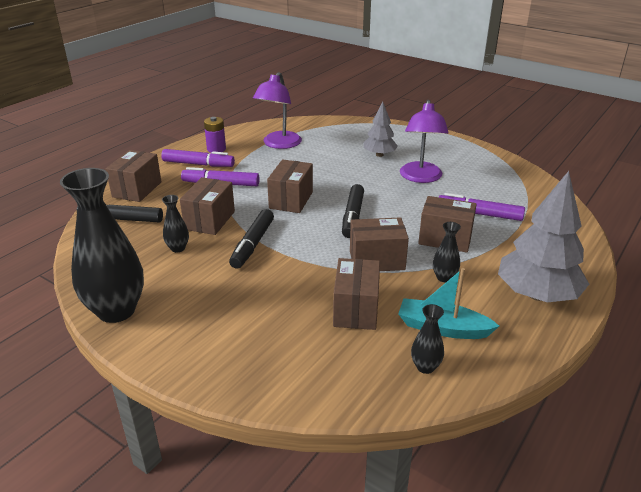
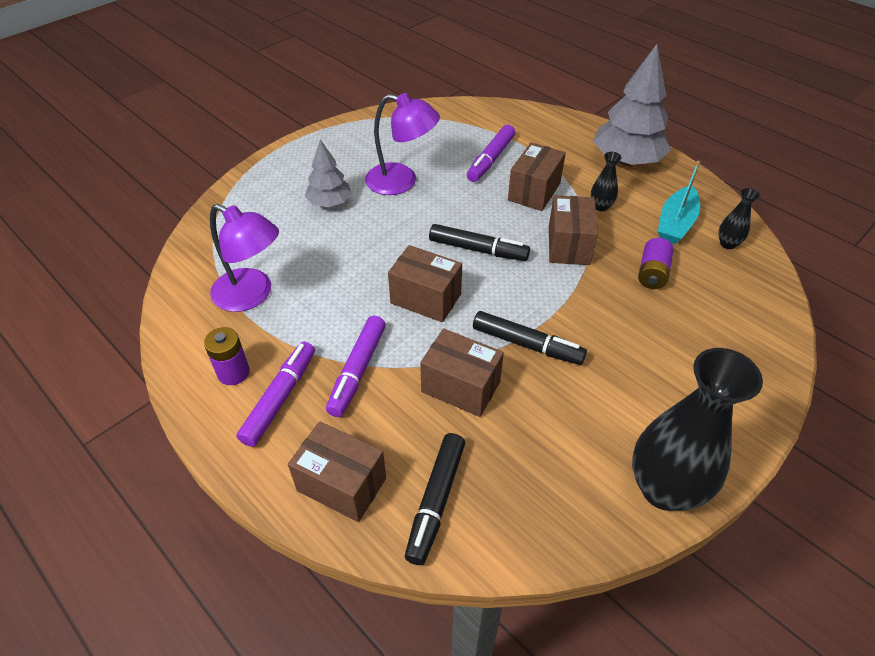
camera: 80 degrees left, 15 degrees up
black vase [162,195,189,252] -> none
brown box [333,258,380,330] -> purple battery [638,238,674,289]

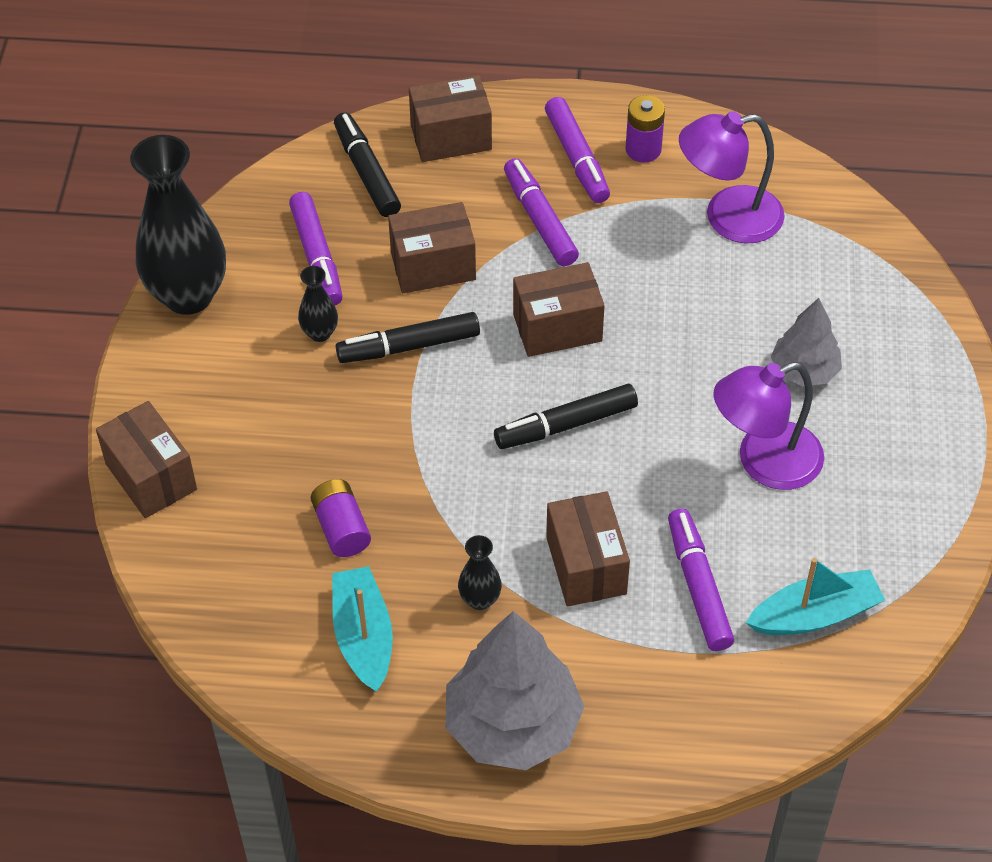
camera: 140 degrees right, 5 degrees up
brown box [549,195,598,265] -> brown box moved to [96,401,197,518]
black vase [718,188,760,249] -> black vase moved to [298,266,338,342]
none -> purple marker [289,192,343,305]
none -> turquoise boat [746,558,885,635]

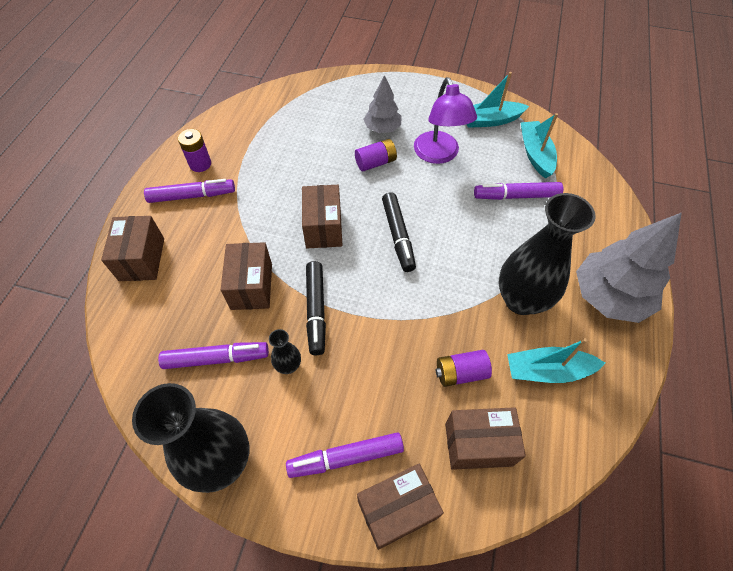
camera: 80 degrees left, 5 degrees up
black marker [334,112,401,217] -> none
black vase [458,535,502,610] -> black vase [499,193,596,315], size x2.27
purple marker [504,158,579,266] -> purple marker moved to [286,432,404,478]
brown box [546,491,630,606] -> brown box moved to [445,407,526,470]
purple lamp [679,111,785,243] -> none
none -> purple battery [355,139,397,171]
none -> turquoise boat [466,72,529,128]

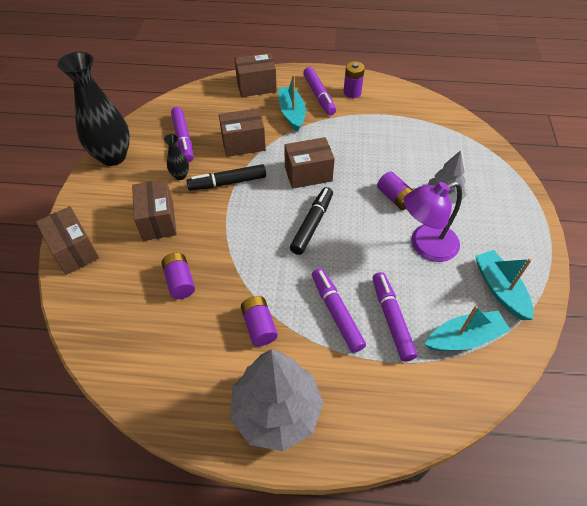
camera: 80 degrees right, 5 degrees down
purple marker [286,432,404,478] -> purple marker moved to [312,268,366,353]
black marker [382,192,416,272] -> black marker turned 135 degrees clockwise [290,187,333,255]
brown box [445,407,526,470] -> brown box moved to [132,179,177,241]
black vase [499,193,596,315] -> purple battery [241,296,278,346]
turquoise boat [507,338,605,383] -> turquoise boat moved to [278,75,306,132]

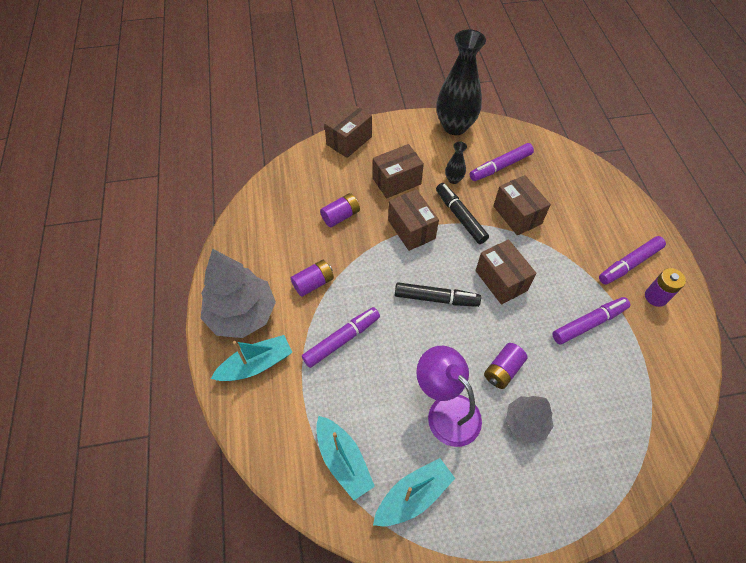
camera: 75 degrees right, 5 degrees up
brown box [234,53,277,97] -> brown box moved to [388,189,439,251]
turquoise boat [278,75,306,132] -> turquoise boat moved to [211,335,292,381]
purple marker [373,272,417,362] -> purple marker moved to [552,297,630,345]

